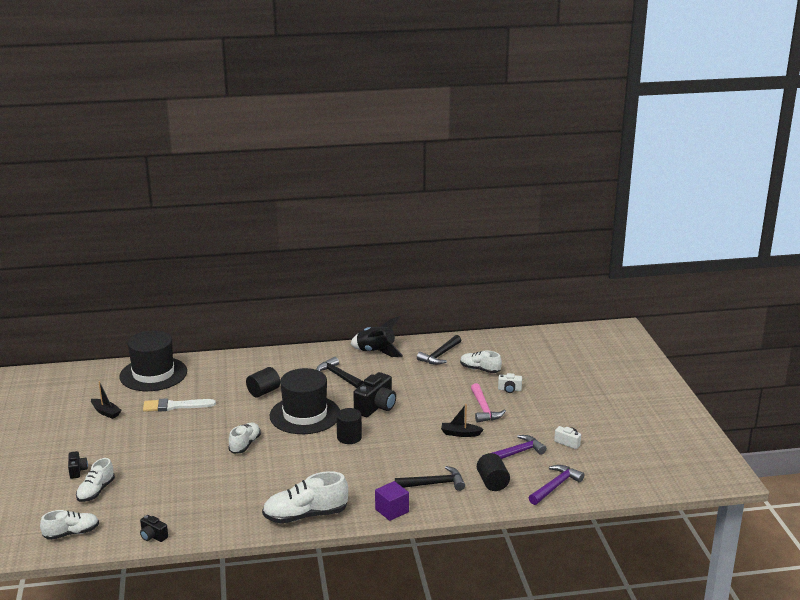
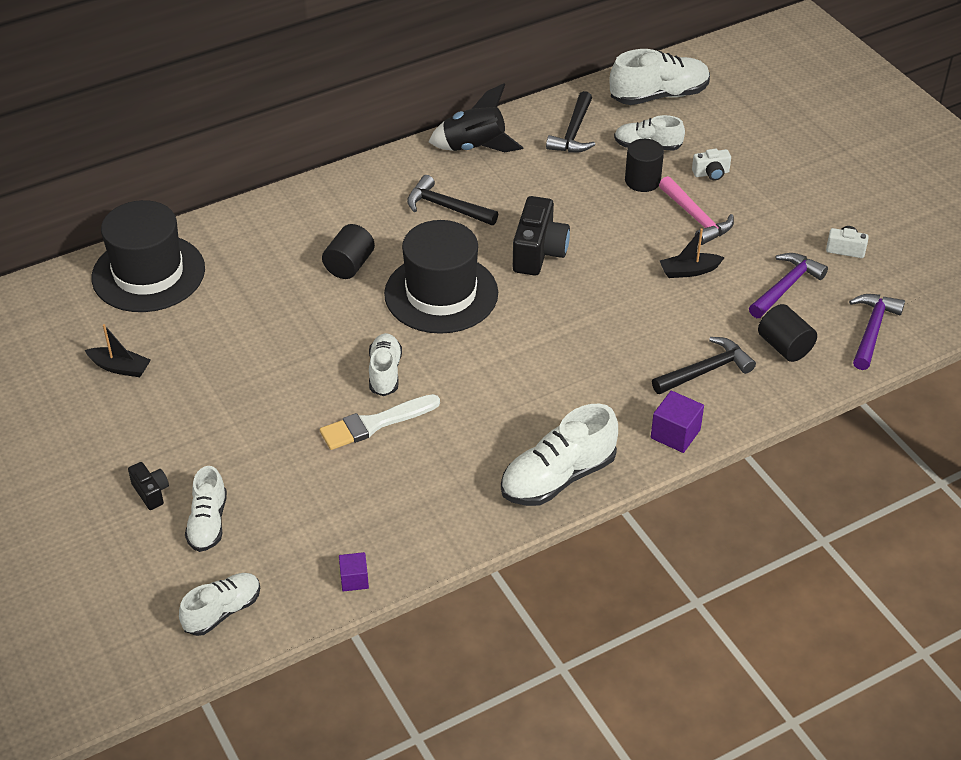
camera: 20 degrees left, 20 degrees up
black camera [140,515,168,542] -> purple cube [339,552,369,592]
white brush [143,398,216,412] -> white brush moved to [320,394,440,450]
black cylinder [336,408,362,444] -> black cylinder moved to [625,139,664,192]
none -> white shoe [610,49,710,105]

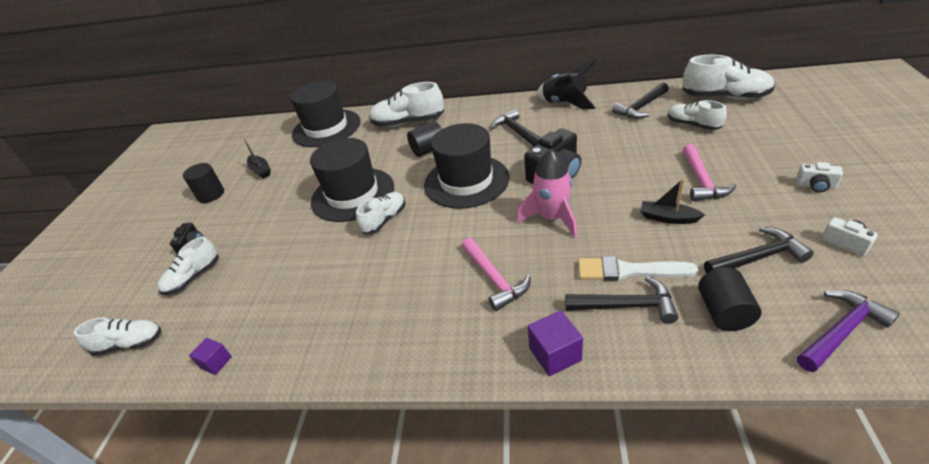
camera: 40 degrees right, 5 degrees down
white brush [320,394,440,450] -> white brush moved to [578,256,699,281]
white shoe [501,404,618,506] -> white shoe moved to [369,82,444,127]
black cylinder [625,139,664,192] -> black cylinder moved to [183,163,224,203]
white camera [692,149,731,180] -> white camera moved to [796,162,843,192]
purple hammer [749,253,828,318] -> black hammer [704,227,814,273]
none -> black hat [310,138,394,222]
none -> pink hammer [462,238,531,311]
none -> pink rocket [517,149,577,238]

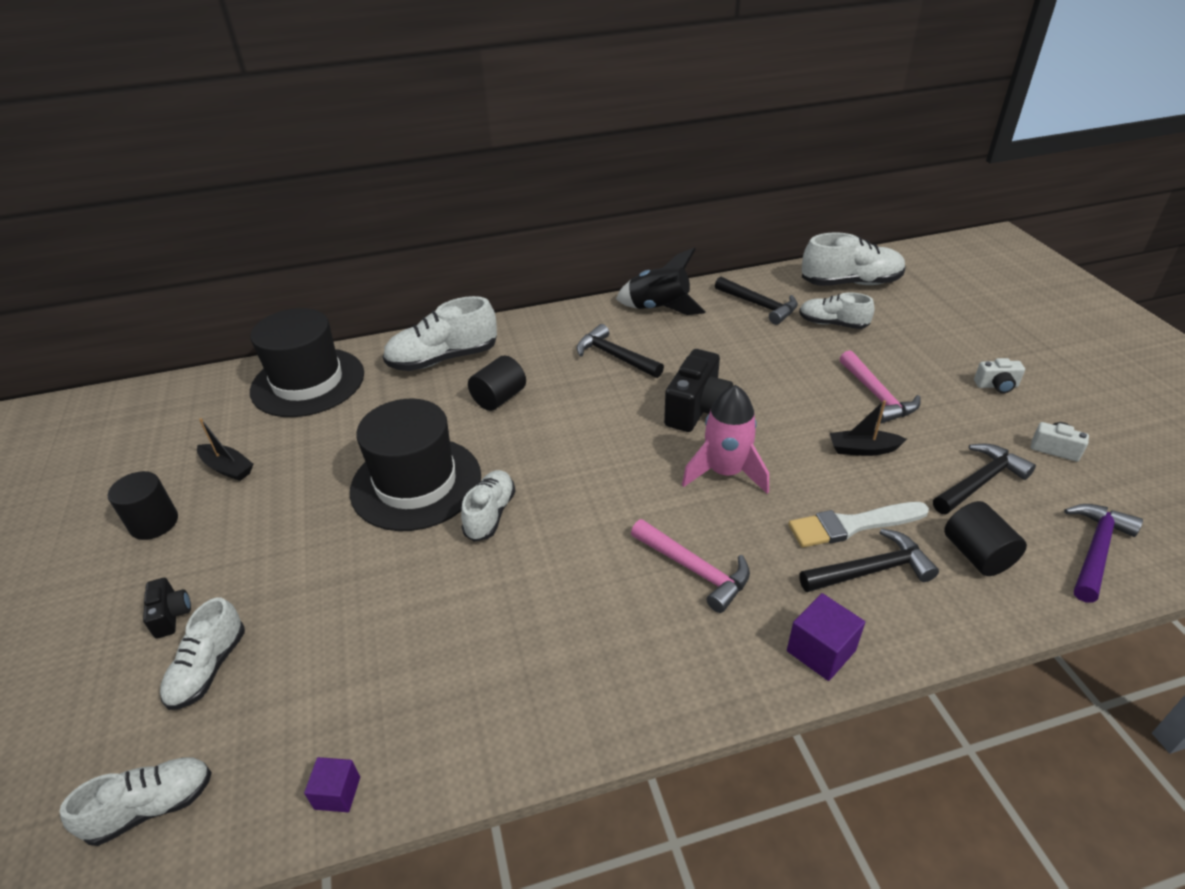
camera: 25 degrees left, 0 degrees up
black hat [424,123,509,209] -> none
black hammer [612,83,669,119] -> black hammer turned 75 degrees counterclockwise [715,276,798,325]

